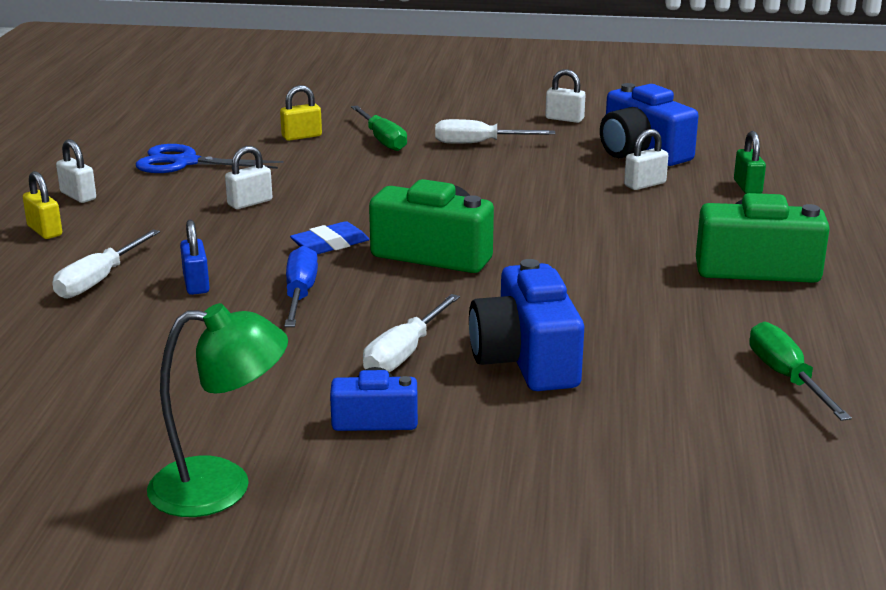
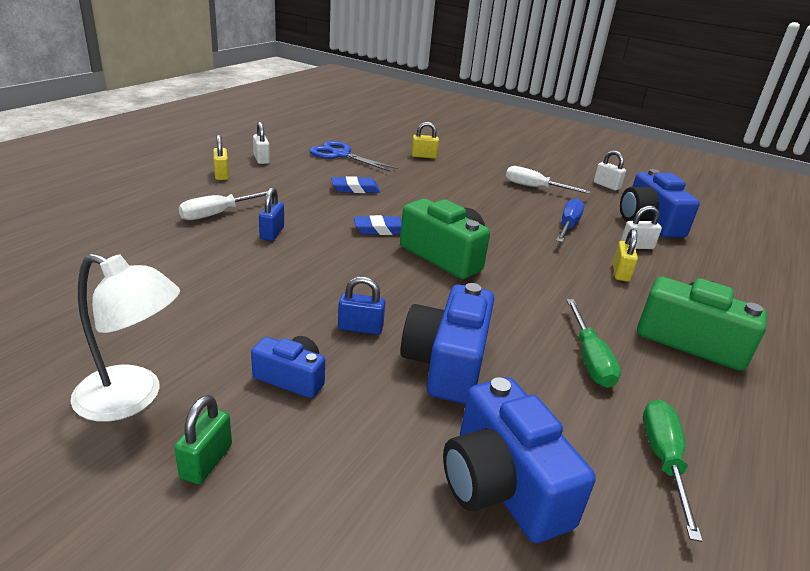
camera: 20 degrees right, 5 degrees up
green lamp [147,303,288,517] -> white lamp [70,254,180,422]
white padlock [225,146,272,209] -> blue eraser [331,176,380,193]
blue screwdriver [284,246,318,327] -> blue screwdriver moved to [556,198,585,242]
green screwdriver [351,106,407,151] -> green screwdriver moved to [566,299,621,388]
white screwdriver [363,294,460,372] -> blue padlock [338,276,385,335]
green padlock [734,131,766,194] -> green padlock moved to [174,395,232,484]
none -> blue camera [443,377,596,543]
none -> yellow padlock [613,228,638,282]

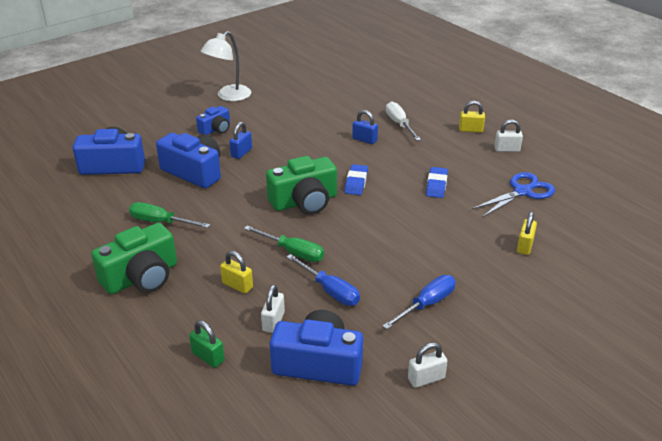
camera: 115 degrees right, 5 degrees up
green padlock [174,395,232,484] -> green padlock moved to [189,320,225,368]
white screwdriver [506,166,591,194] -> blue screwdriver [382,275,456,329]
green screwdriver [643,400,703,542] -> green screwdriver moved to [244,226,324,262]

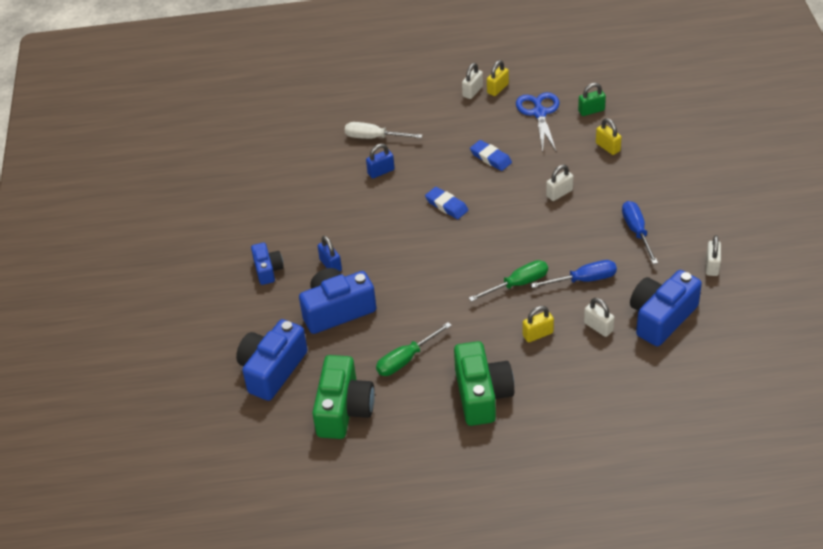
camera: 55 degrees left, 10 degrees up
green padlock [189,320,225,368] -> green padlock moved to [578,83,606,116]
white lamp [201,31,251,101] -> none
green camera [266,156,337,215] -> green camera moved to [312,355,375,439]
yellow padlock [459,101,485,133] -> yellow padlock moved to [487,60,509,96]
none -> white padlock [546,165,573,201]

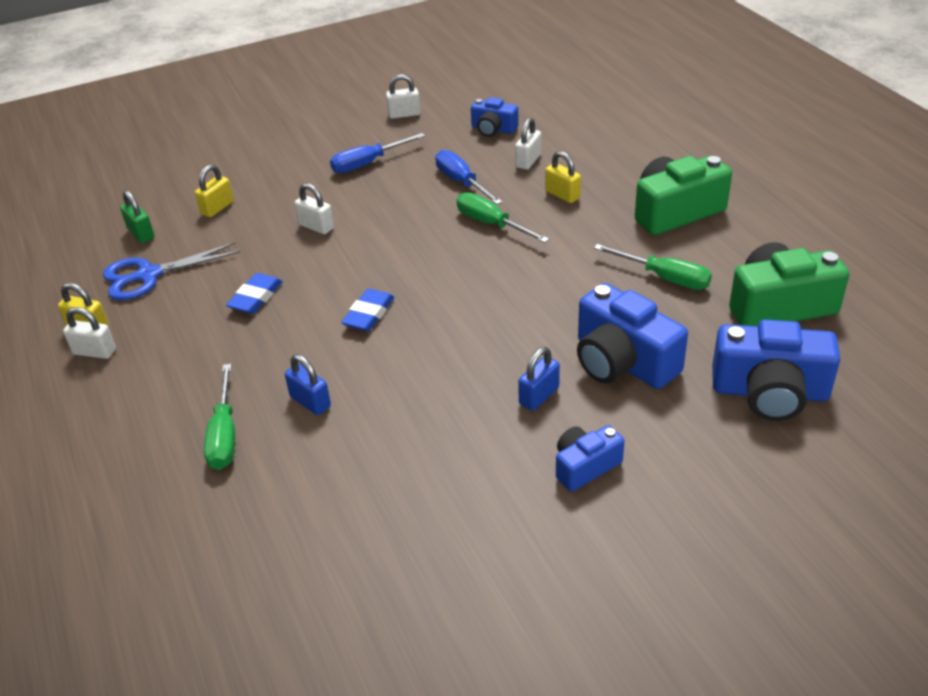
camera: 110 degrees left, 5 degrees down
white screwdriver [345,122,422,139] -> green screwdriver [204,364,235,470]
blue camera [630,270,702,346] -> blue camera [471,97,519,137], size x0.57

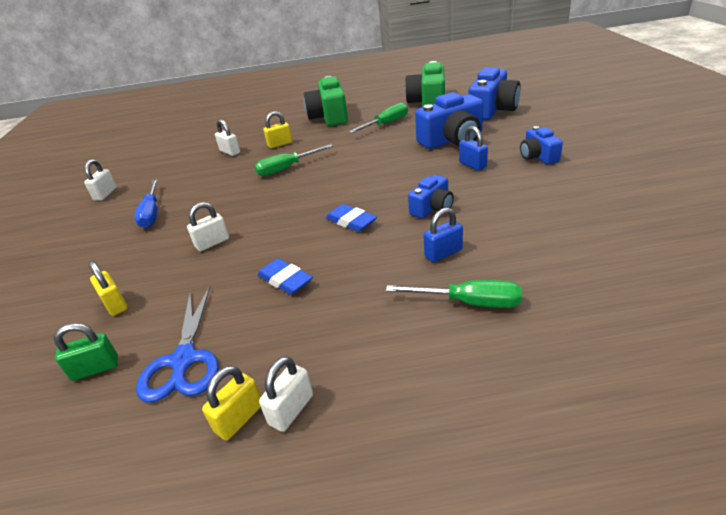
camera: 70 degrees left, 5 degrees down
blue screwdriver [435,150,502,205] -> none
blue camera [471,97,519,137] -> blue camera moved to [408,175,454,219]

